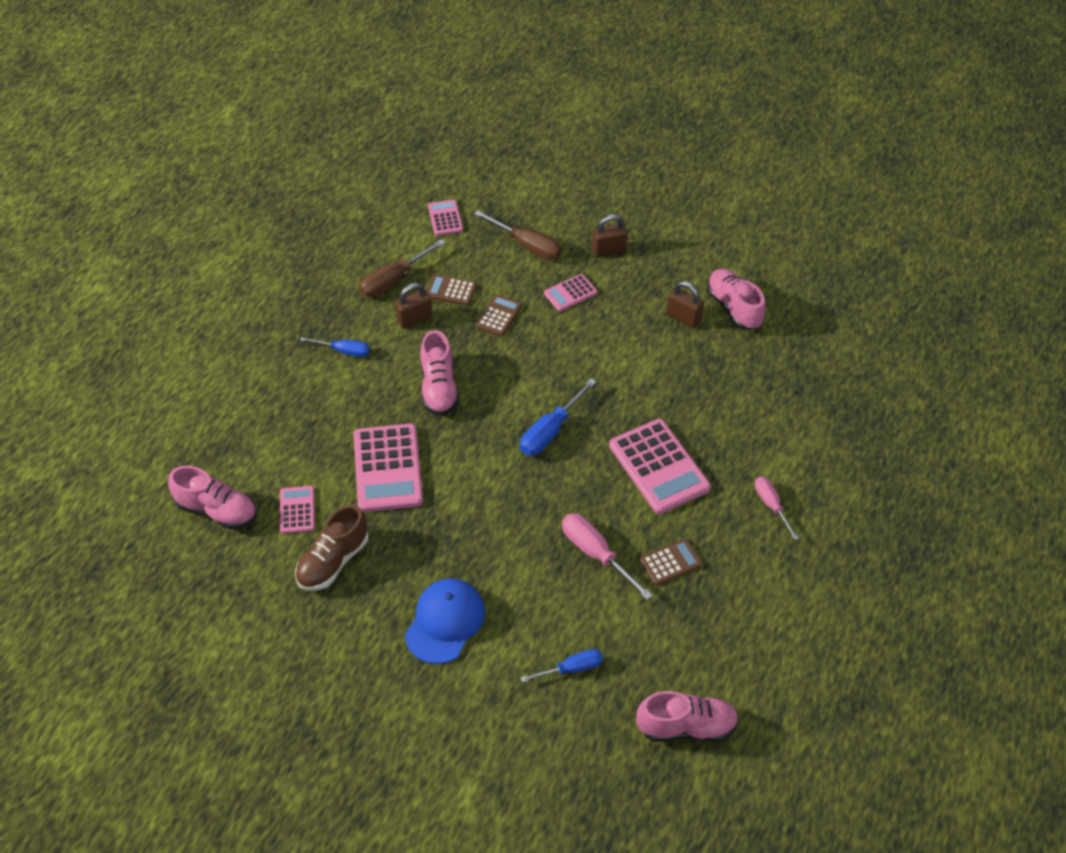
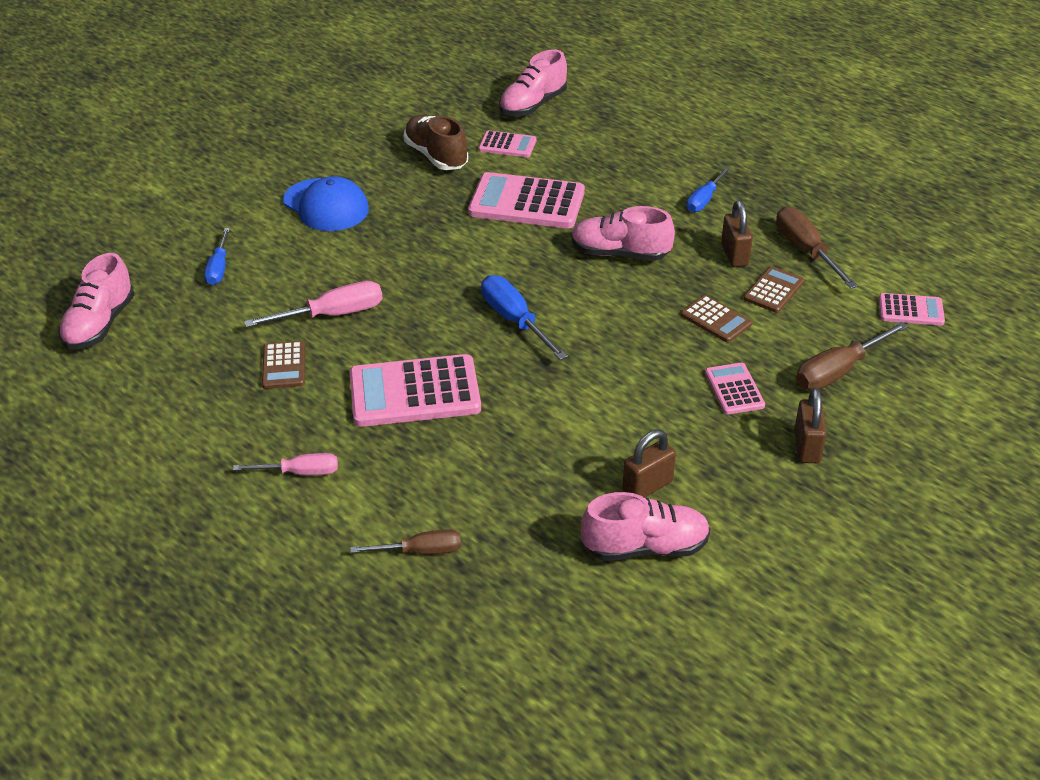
camera: 110 degrees right, 10 degrees down
none -> brown screwdriver [350,529,461,554]

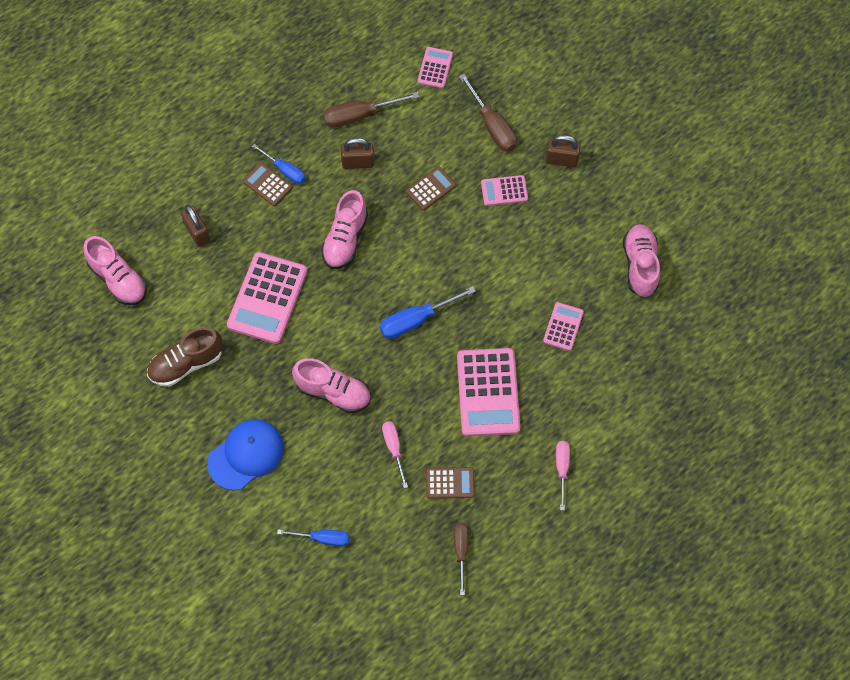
camera: 85 degrees left, 25 degrees up
pink shoe [58,253,134,349] -> pink shoe moved to [292,358,371,413]
pink screwdriver [244,281,383,328] -> pink screwdriver [382,421,408,488], size x0.66
brown screwdriver [350,529,461,554] -> brown screwdriver moved to [454,523,468,595]
pink calculator [479,131,536,157] -> pink calculator moved to [543,302,584,351]
brown padlock [622,430,676,498] -> brown padlock moved to [181,205,210,247]
brown calculator [744,266,804,313] -> brown calculator moved to [243,162,293,206]

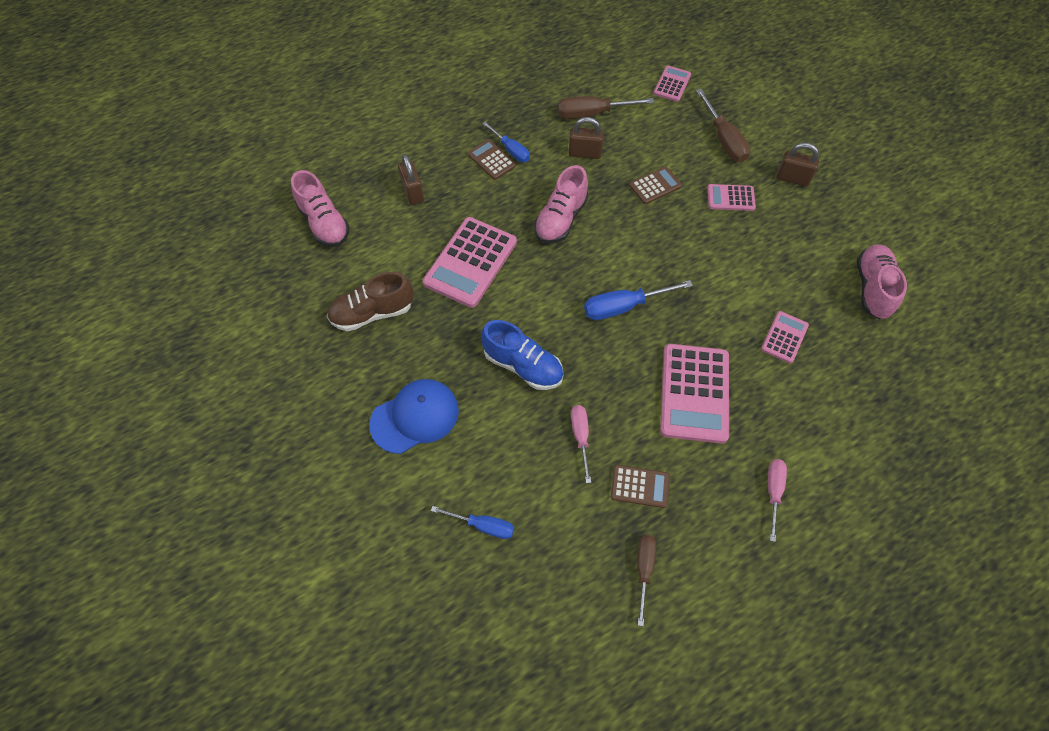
camera: 10 degrees right, 5 degrees down
pink shoe [292,358,371,413] -> blue shoe [481,320,563,390]

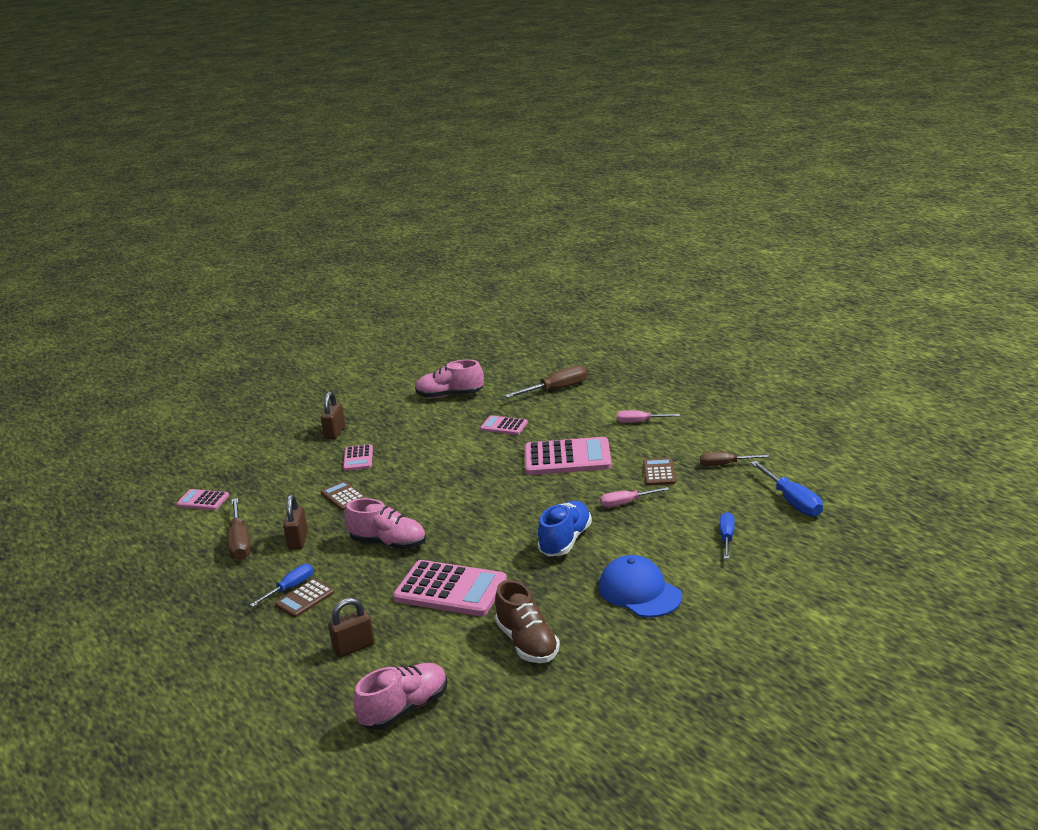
camera: 95 degrees left, 35 degrees down
blue screwdriver [584,280,693,320] -> blue screwdriver moved to [751,461,823,517]
brown screwdriver [696,89,750,162] -> brown screwdriver moved to [505,365,587,398]

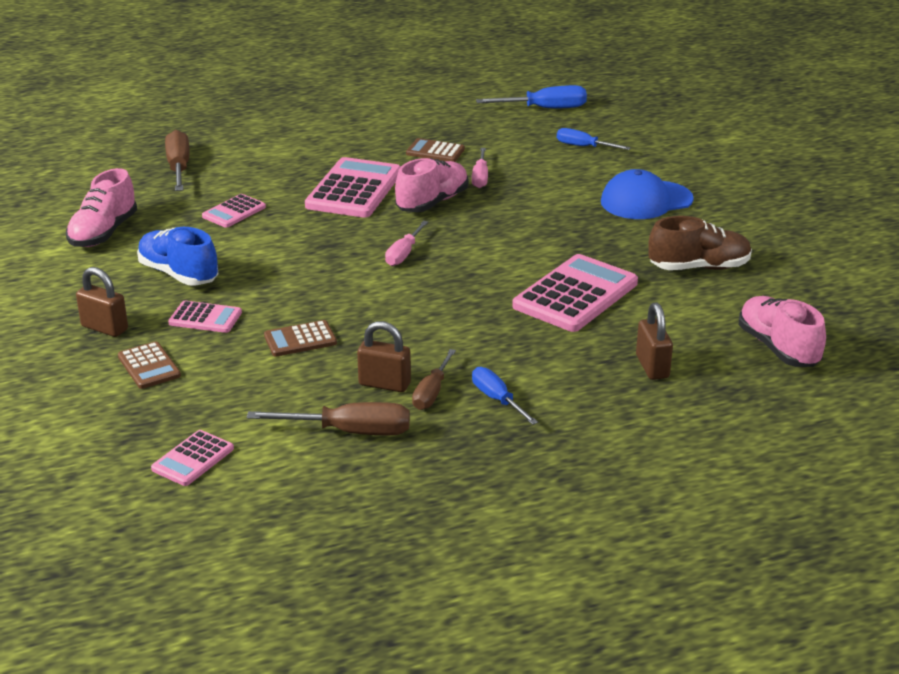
camera: 75 degrees left, 5 degrees up
brown calculator [275,579,335,618] -> brown calculator moved to [118,341,181,389]
pink shoe [345,498,426,549] -> pink shoe moved to [395,158,469,212]
blue shoe [537,501,592,556] -> blue shoe moved to [137,227,218,286]
pink screwdriver [617,410,680,423] -> pink screwdriver moved to [385,221,428,266]
brown screwdriver [700,452,769,466] -> brown screwdriver moved to [412,349,456,410]

